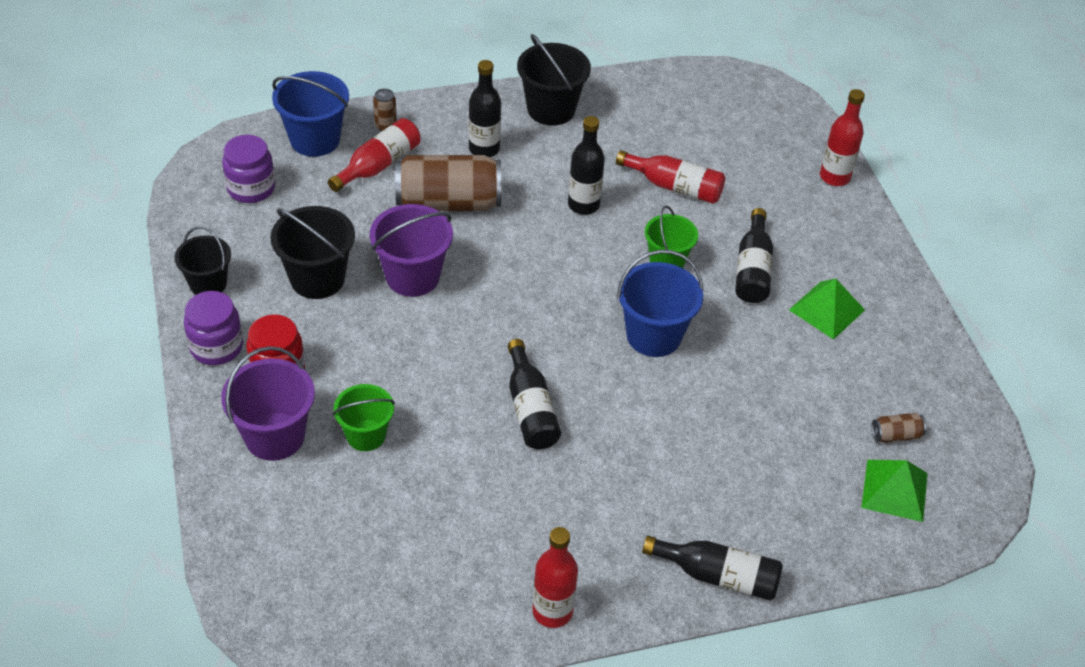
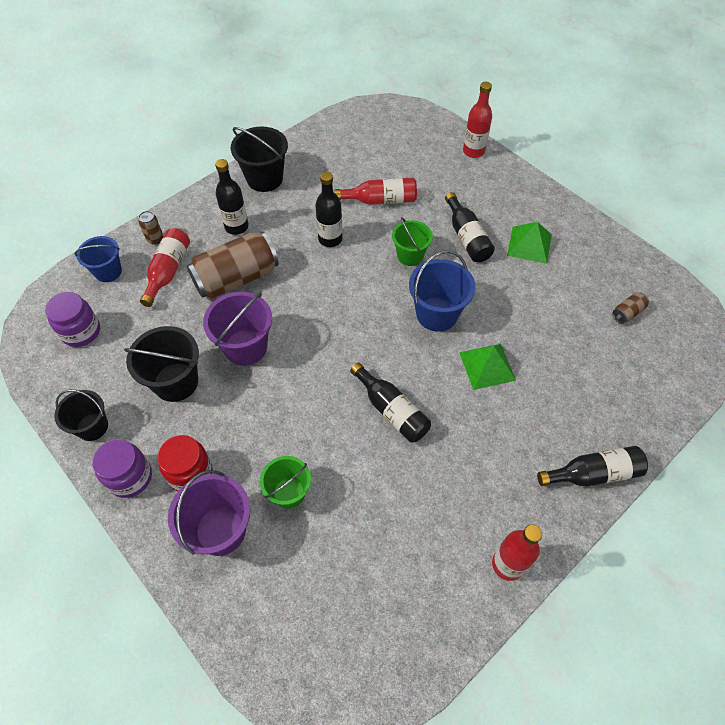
camera: 25 degrees left, 10 degrees up
blue bucket [272,71,349,157] -> blue bucket [75,236,122,282], size x0.67
green pyramid [861,460,928,522] -> green pyramid moved to [459,344,516,390]

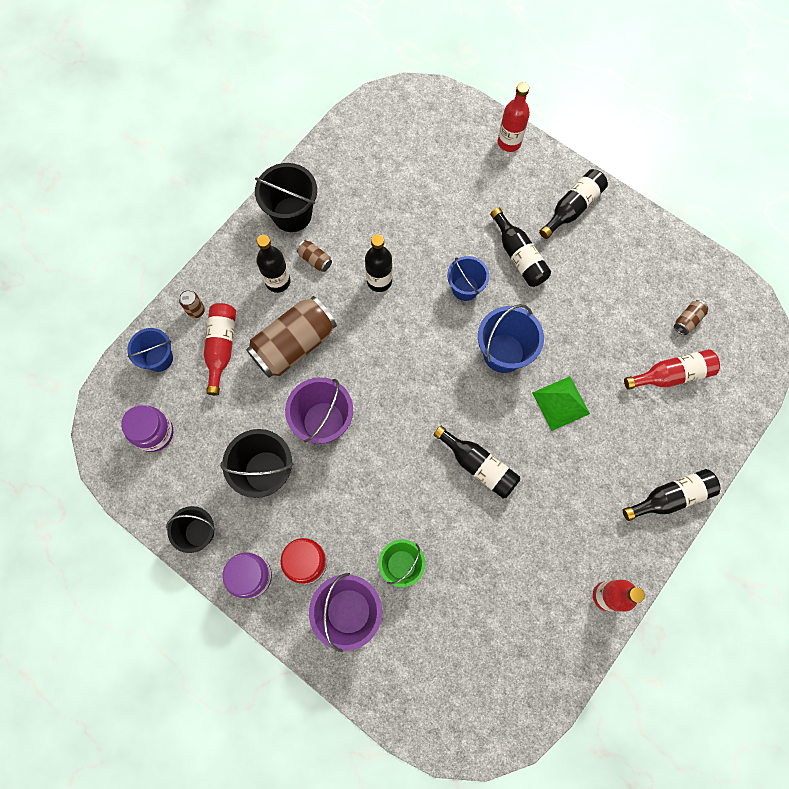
camera: 10 degrees left, 15 degrees up
red bottle [334,178,417,205] -> red bottle moved to [624,349,720,390]
green bucket [392,217,433,266] -> blue bucket [447,256,489,301]
green pyramid [507,222,552,264] -> none
none -> brown can [297,240,332,272]
none -> black bottle [539,169,608,239]

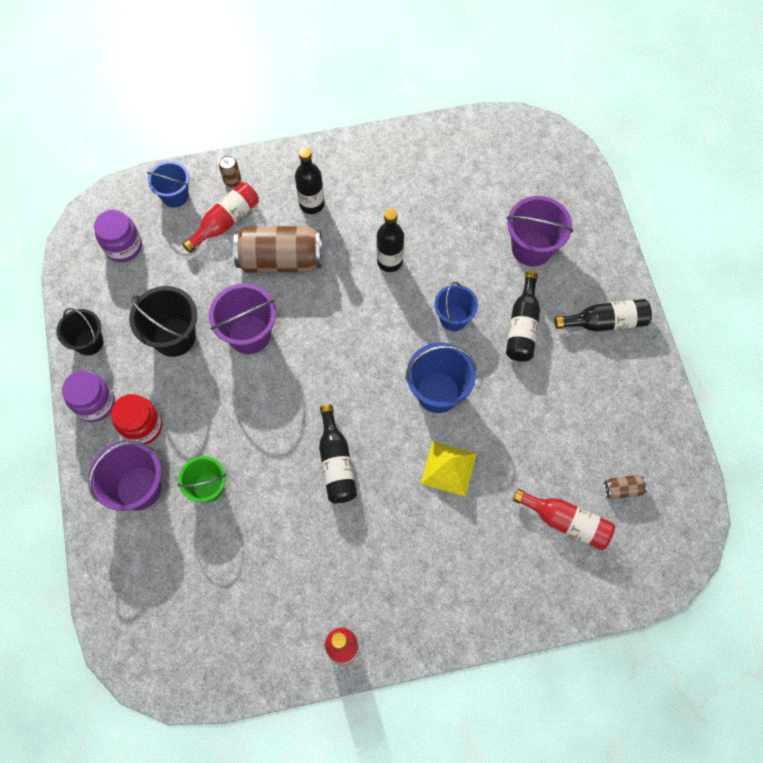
camera: 40 degrees right, 5 degrees down
black bucket [255,163,317,232] -> none
brown can [297,240,332,272] -> none
red bottle [498,82,530,152] -> none
green pyramid [532,376,590,431] -> yellow pyramid [421,441,477,497]
black bottle [623,469,721,521] -> none
none -> purple bucket [507,196,573,267]

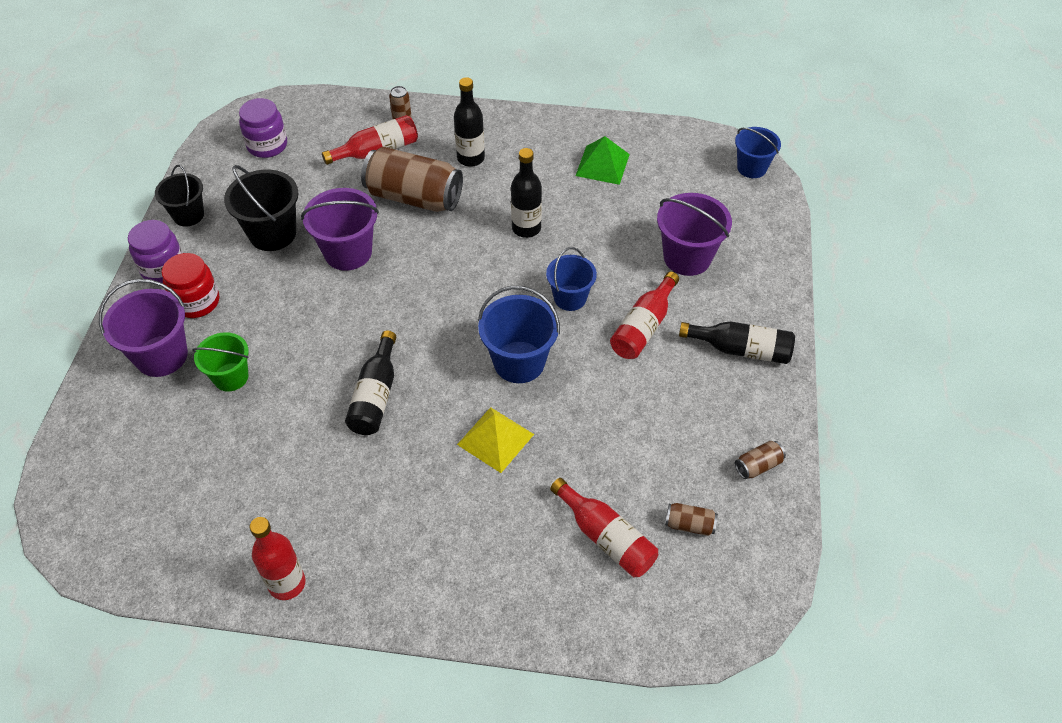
camera: 20 degrees right, 15 degrees down
blue bucket [147,161,189,208] -> blue bucket moved to [735,127,781,178]
black bottle [506,271,540,362] -> red bottle [610,272,679,359]
none -> green pyramid [575,136,630,185]
none -> brown can [735,441,786,479]

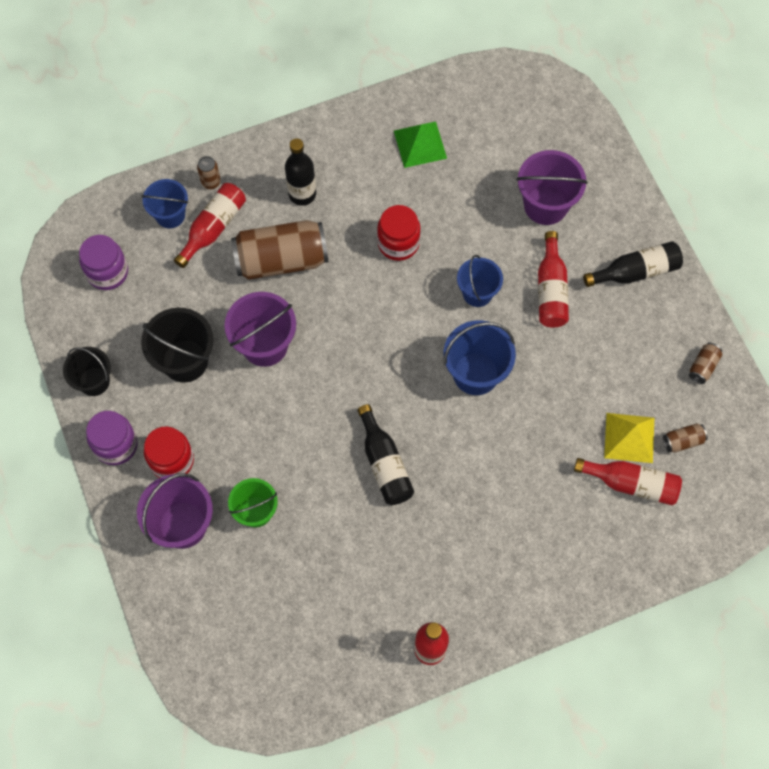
camera: 30 degrees left, 15 degrees up
yellow pyramid [457,407,534,473] -> yellow pyramid moved to [604,413,654,463]
black bottle [511,148,542,238] -> red jar [377,205,421,261]
blue bucket [735,127,781,178] -> blue bucket moved to [142,179,188,228]

